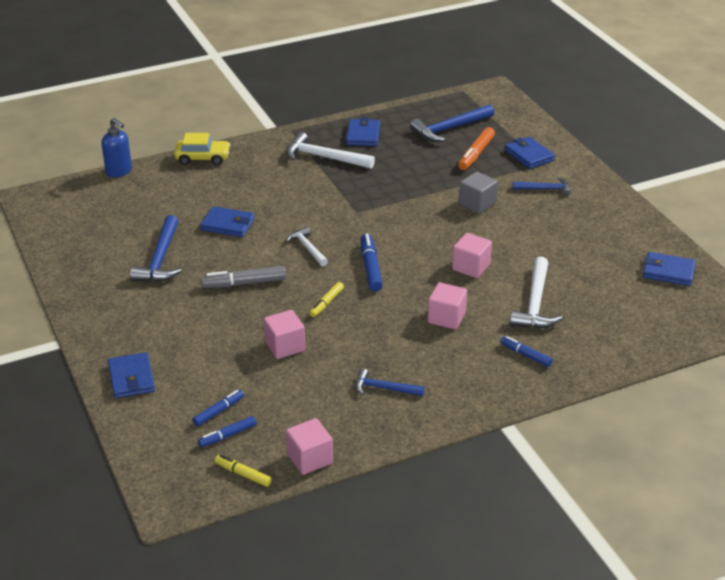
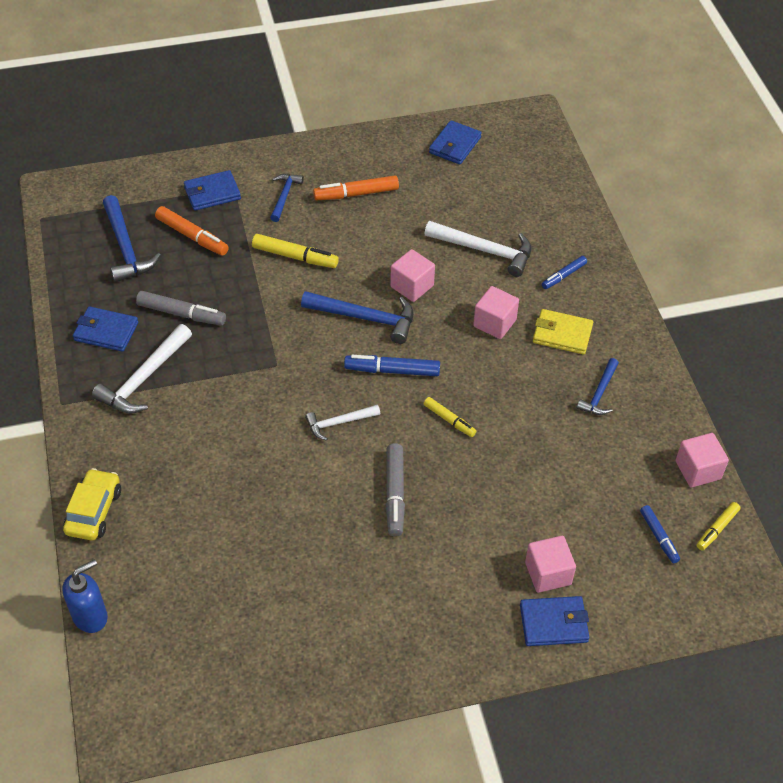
camera: 80 degrees left, 15 degrees up
blue hammer [130,215,181,282] -> blue hammer moved to [301,291,414,344]
blue marker [193,390,244,426] -> none
blue wallet [200,206,255,237] -> none
pink cube [264,310,305,359] -> pink cube moved to [525,536,576,593]
grey cube [459,172,498,214] -> yellow marker [252,234,339,268]
none -> grey marker [136,291,226,326]
none -> orange marker [313,176,399,200]
none -> yellow wallet [533,309,593,354]

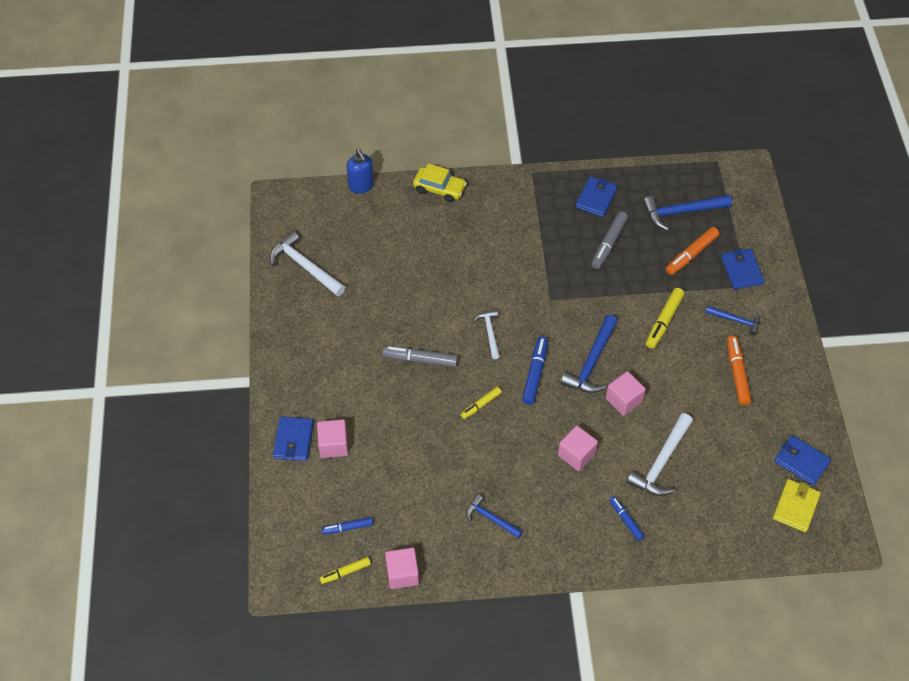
camera: 100 degrees right, 5 degrees up
white hammer [92,324,192,414] -> white hammer moved to [270,231,345,296]
yellow wallet [533,309,593,354] -> yellow wallet moved to [773,479,821,532]
yellow marker [697,502,741,551] -> yellow marker turned 75 degrees counterclockwise [319,557,371,584]

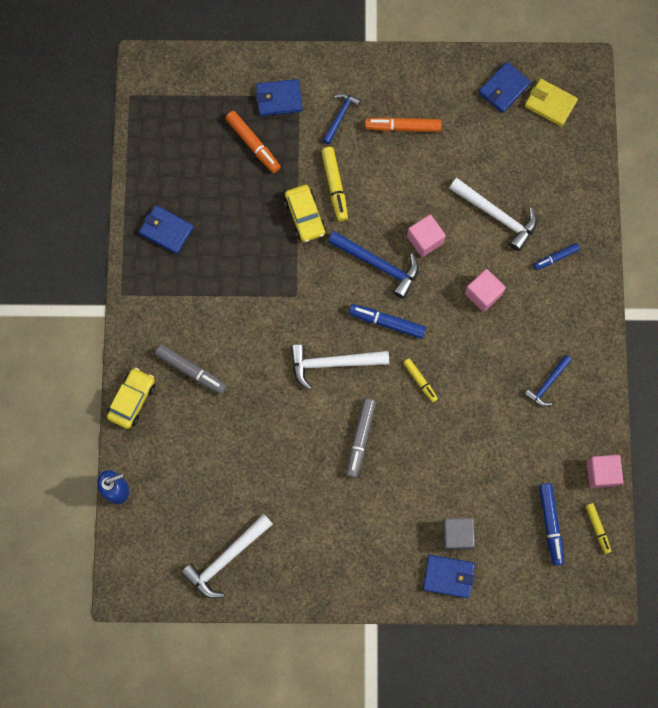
camera: 85 degrees left, 20 degrees up
pink cube [317,419,348,458] -> grey cube [442,518,475,550]
blue marker [321,517,373,535] -> blue marker [539,483,564,566], size x1.58
white hammer [473,309,500,359] -> white hammer [291,344,389,390], size x1.66
grey marker [591,211,628,269] -> grey marker moved to [155,344,227,394]
blue hammer [643,194,732,231] -> none
yellow marker [646,288,684,349] -> yellow marker turned 45 degrees clockwise [321,147,348,221]
none -> yellow car [284,185,326,242]

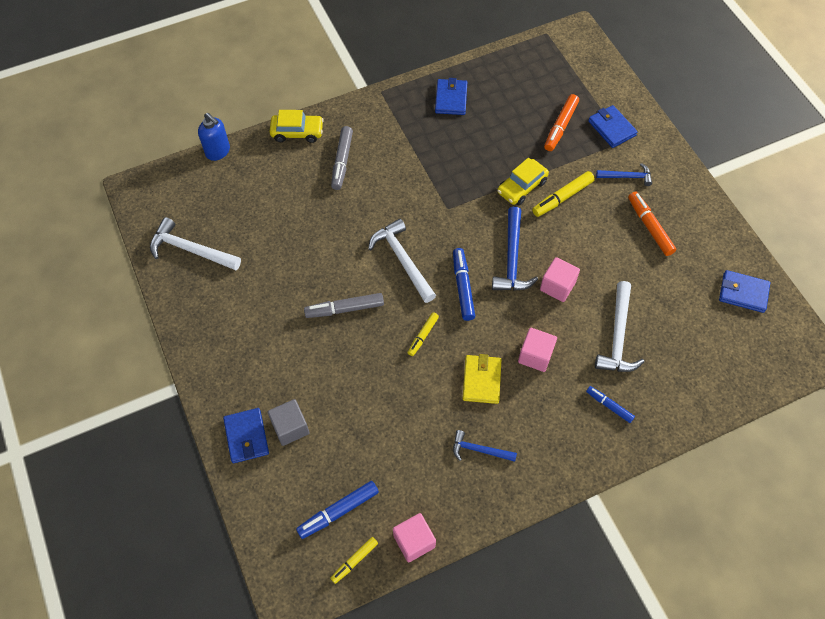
camera: 65 degrees right, 15 degrees down
yellow wallet [525,79,578,127] -> yellow wallet moved to [463,354,501,404]

